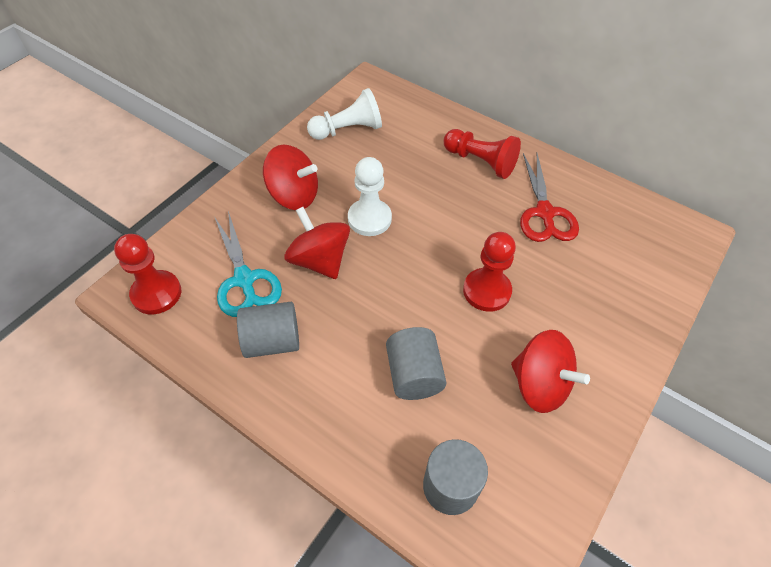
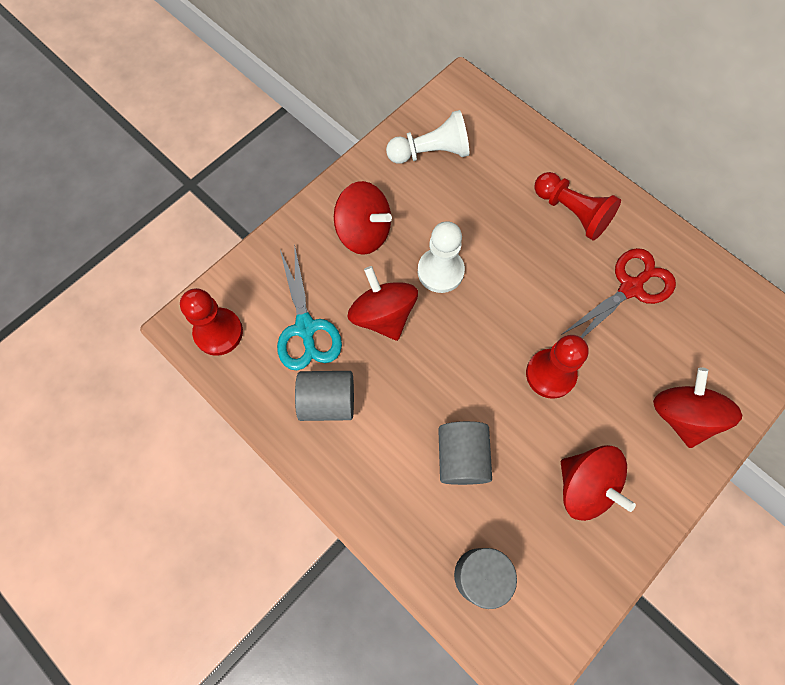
camera: 10 degrees right, 15 degrees up
red scissors [520,153,579,242] -> red scissors turned 135 degrees counterclockwise [561,248,676,338]
none -> red spinning top [653,367,742,448]

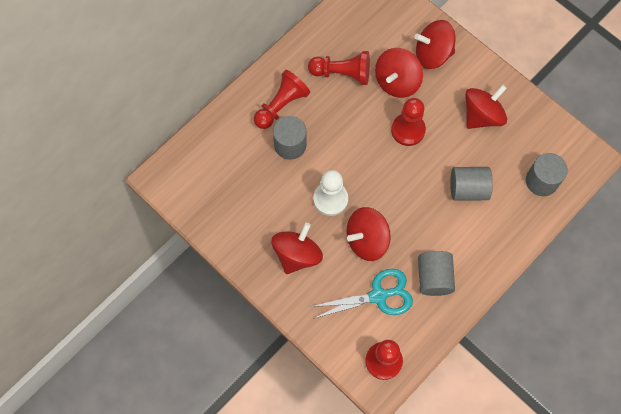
camera: 90 degrees left, 0 degrees up
white pawn [386,110,469,164] -> none
red scissors [561,248,676,338] -> red pawn [308,51,370,85]
none -> grey cylinder [273,116,307,160]
none -> red spinning top [375,48,423,98]

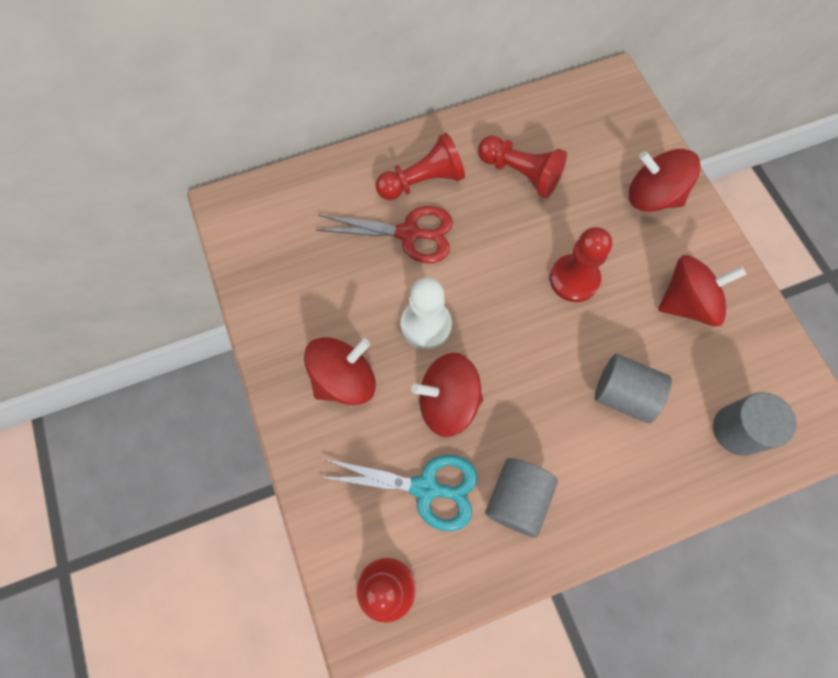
camera: 25 degrees right, 0 degrees up
grey cylinder [273,116,307,160] -> red scissors [316,206,453,263]
red spinning top [375,48,423,98] -> none

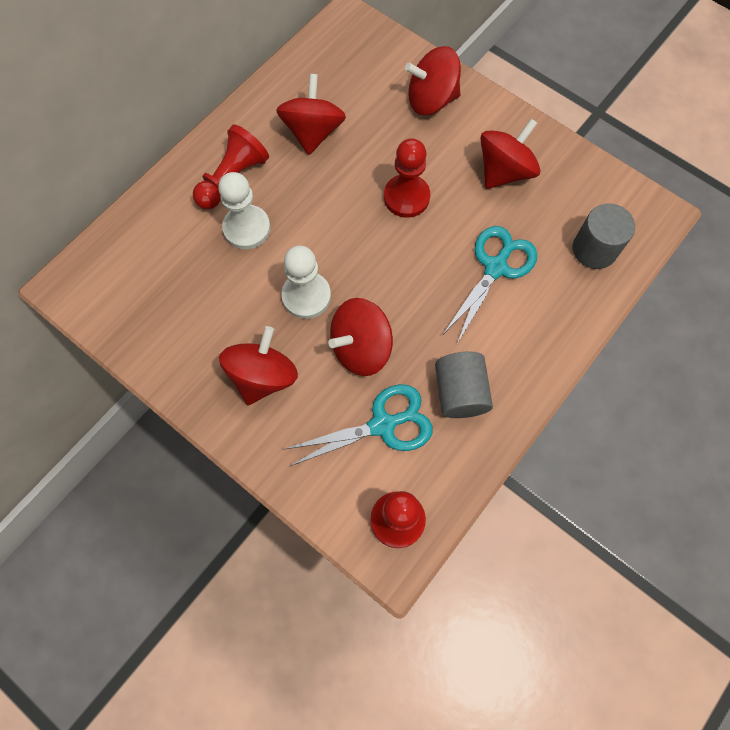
camera: 30 degrees left, 0 degrees up
red scissors [316,206,453,263] -> white pawn [218,172,270,250]
red pawn [478,136,567,198] -> red spinning top [276,74,346,155]
grey cylinder [595,354,672,423] -> turquoise scissors [443,226,537,343]

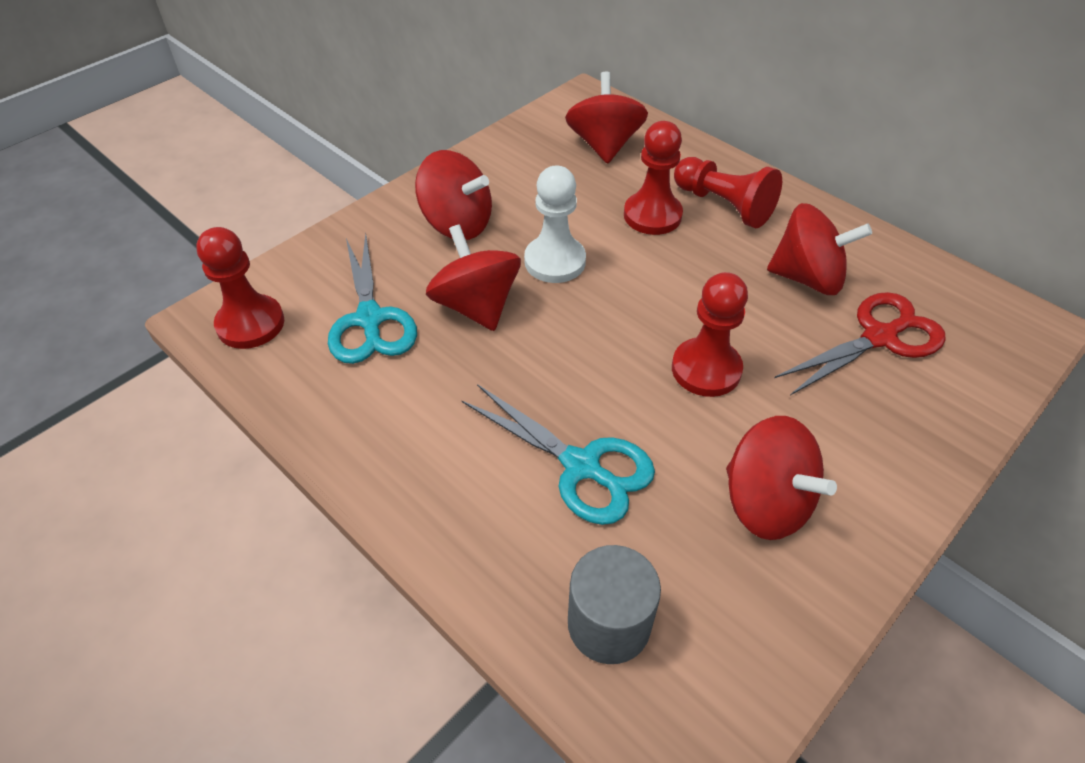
camera: 95 degrees right, 20 degrees down
white pawn [218,172,270,250] -> red pawn [624,121,683,235]
red spinning top [405,46,461,115] -> red spinning top moved to [565,71,648,164]
grey cylinder [435,352,493,418] -> none
none -> red scissors [775,292,946,395]

